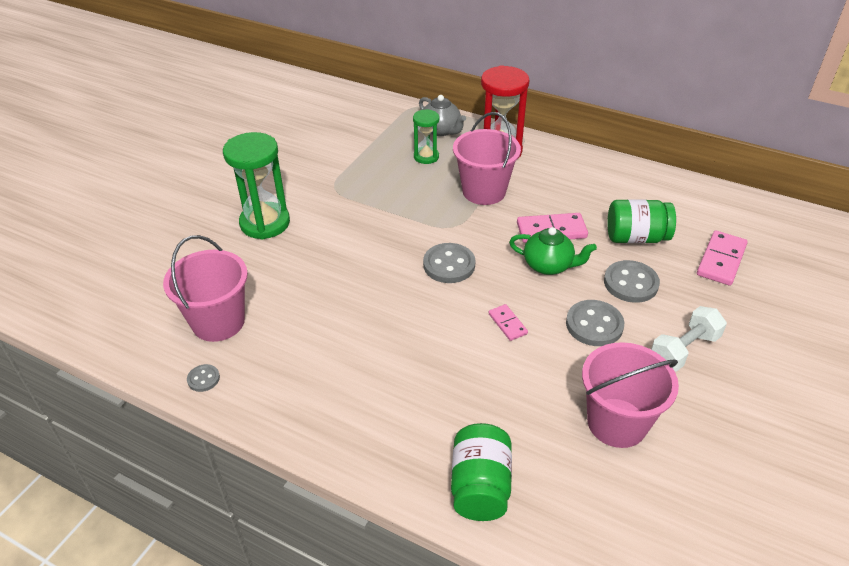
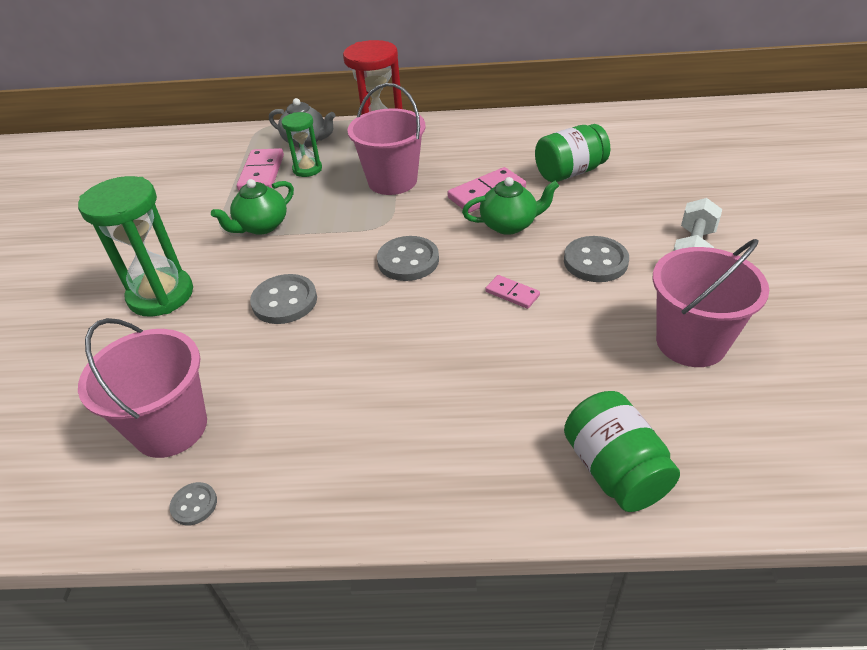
camera: 25 degrees left, 0 degrees up
grey button [604,260,660,303] -> grey button moved to [250,274,317,324]
pink domino [697,230,748,286] -> pink domino moved to [237,148,284,191]
none -> green teapot [211,179,294,235]

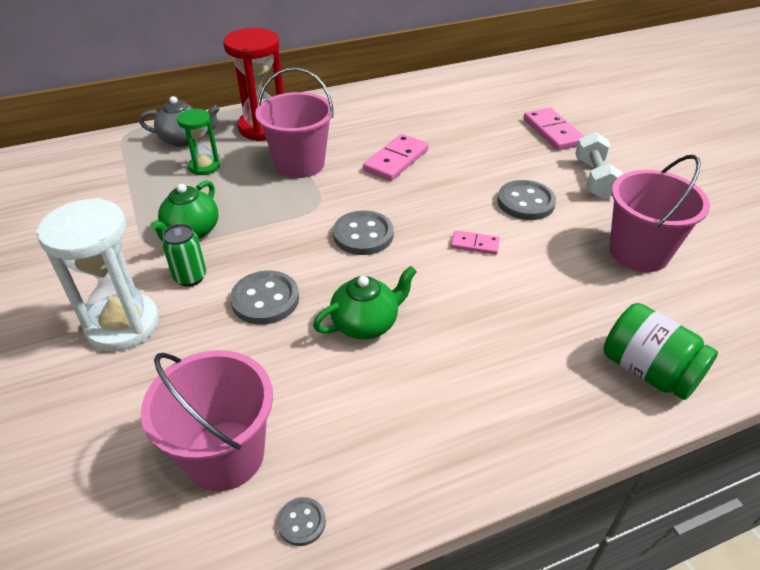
camera: 25 degrees left, 0 degrees up
green hourglass [78,176,193,317] -> white hourglass [36,198,159,351]
pink domino [237,148,284,191] -> pink domino moved to [523,107,585,150]
green teapot [462,177,559,235] -> green teapot moved to [313,266,417,339]
green jar [535,124,610,182] -> none
none -> green can [162,224,206,287]

